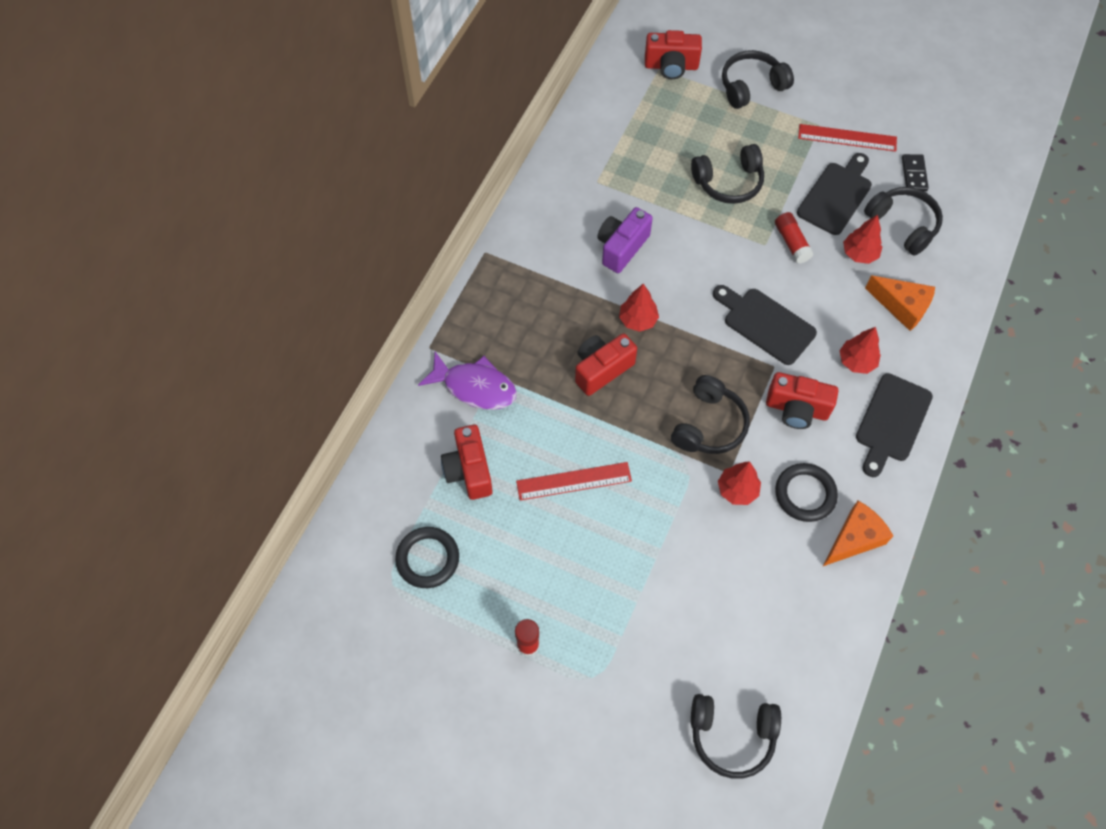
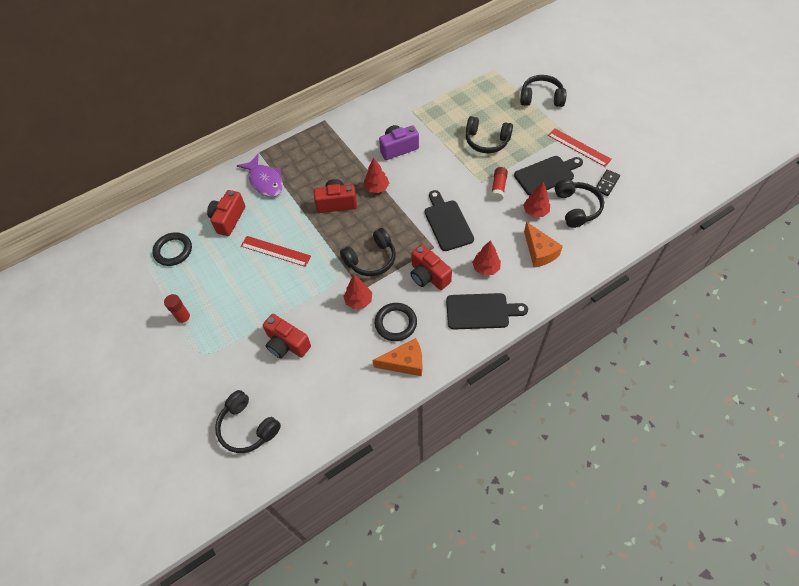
camera: 35 degrees right, 5 degrees down
red camera [645,30,702,79] -> red camera moved to [263,314,311,358]
black cutting board [856,373,933,477] -> black cutting board turned 150 degrees counterclockwise [446,293,528,329]

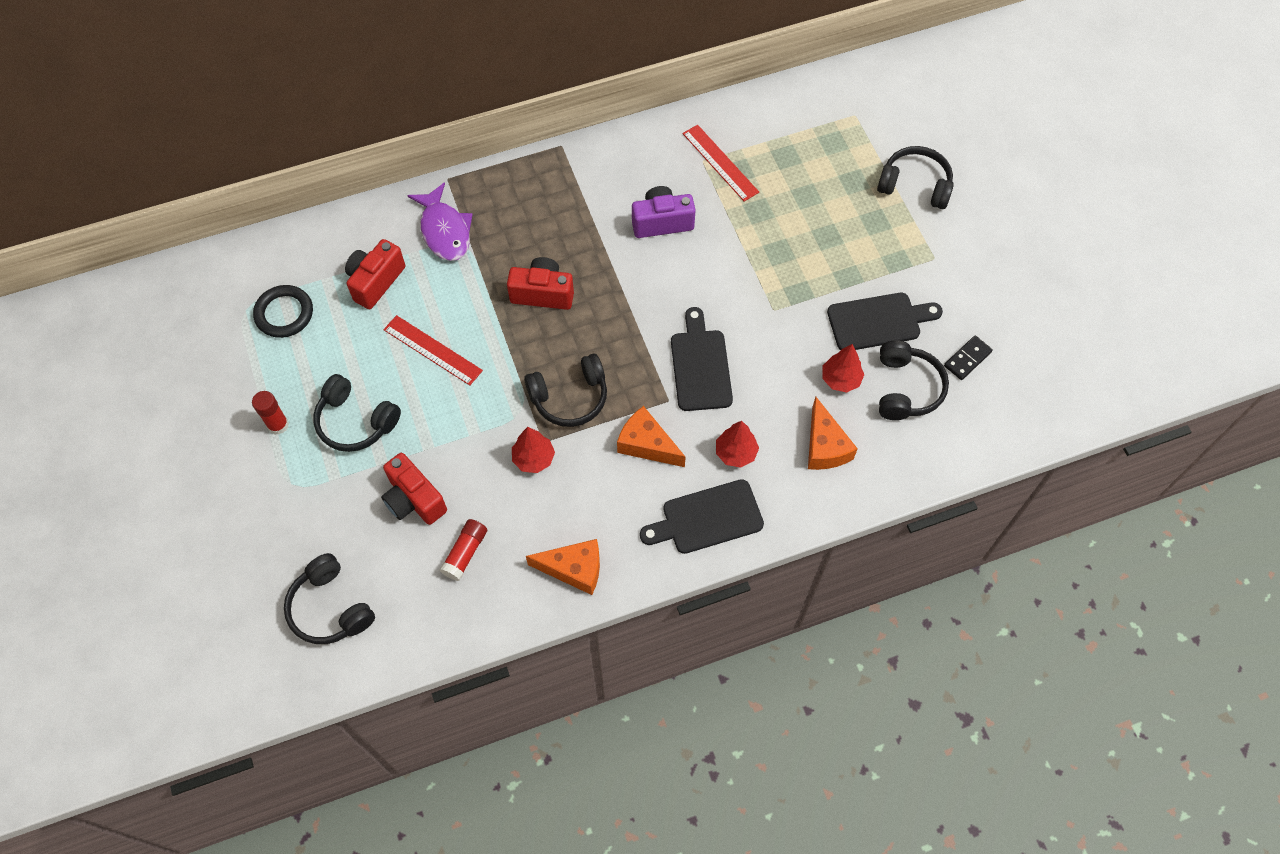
camera: 10 degrees right, 5 degrees up
red tree [364,158,389,193] -> none
black ring [375,303,417,341] -> none
red camera [410,244,452,290] -> orange cheese [617,406,686,467]
black cutting board [446,293,528,329] -> black cutting board turned 150 degrees clockwise [640,479,764,554]
black headphones [466,116,513,153] -> black headphones moved to [313,374,401,452]
red glue stick [491,167,508,201] -> red glue stick moved to [440,519,487,581]
red ruler [548,128,612,167] -> red ruler moved to [683,125,759,201]

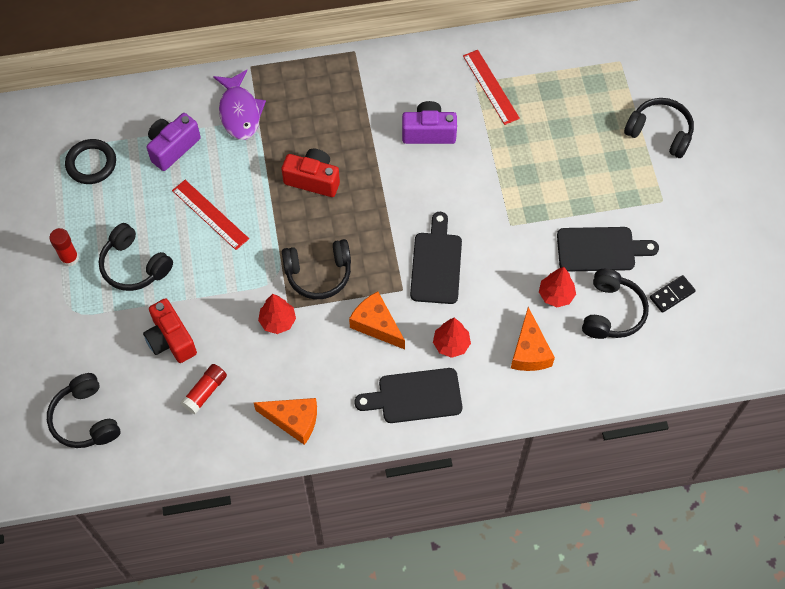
camera: 10 degrees right, 0 degrees up
red camera [345,239,405,309] -> purple camera [147,113,201,171]

